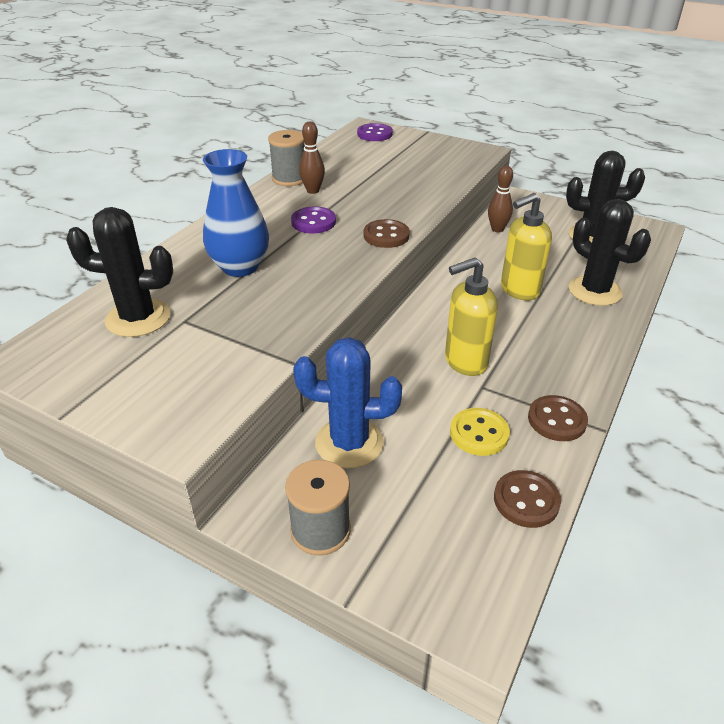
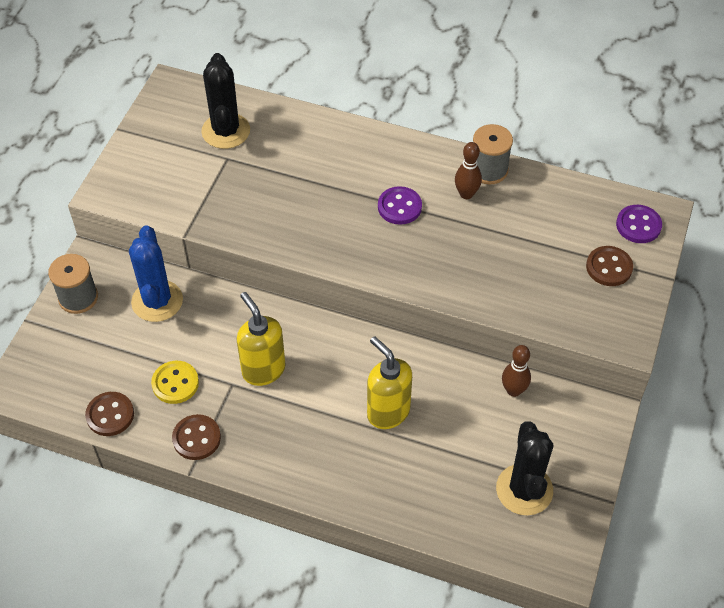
camera: 80 degrees right, 15 degrees up
blue vase [203,149,269,277] -> none
brown button [364,219,410,248] -> brown button moved to [586,246,633,286]
black cactus [569,199,651,306] -> none

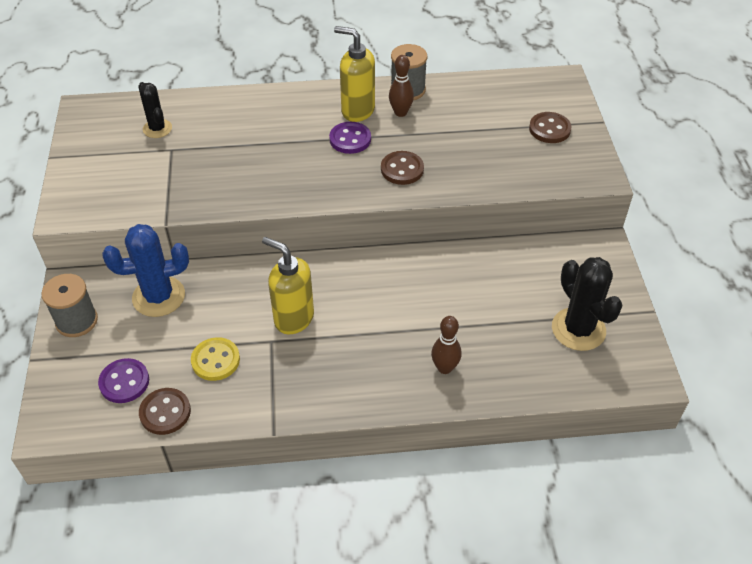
camera: 25 degrees left, 5 degrees down
blue cactus [129,225,183,322] -> blue cactus turned 75 degrees counterclockwise [102,224,189,317]
brown button [172,414,221,460] -> brown button moved to [381,151,424,185]
black cactus [201,53,250,149] -> black cactus [138,82,172,138], size x0.61
yellow soap dispenser [367,336,412,429] -> yellow soap dispenser moved to [334,26,375,122]
brown bowling pin [502,345,531,397] -> brown bowling pin moved to [431,316,462,374]
purple button [616,205,662,243] -> purple button moved to [98,358,149,403]

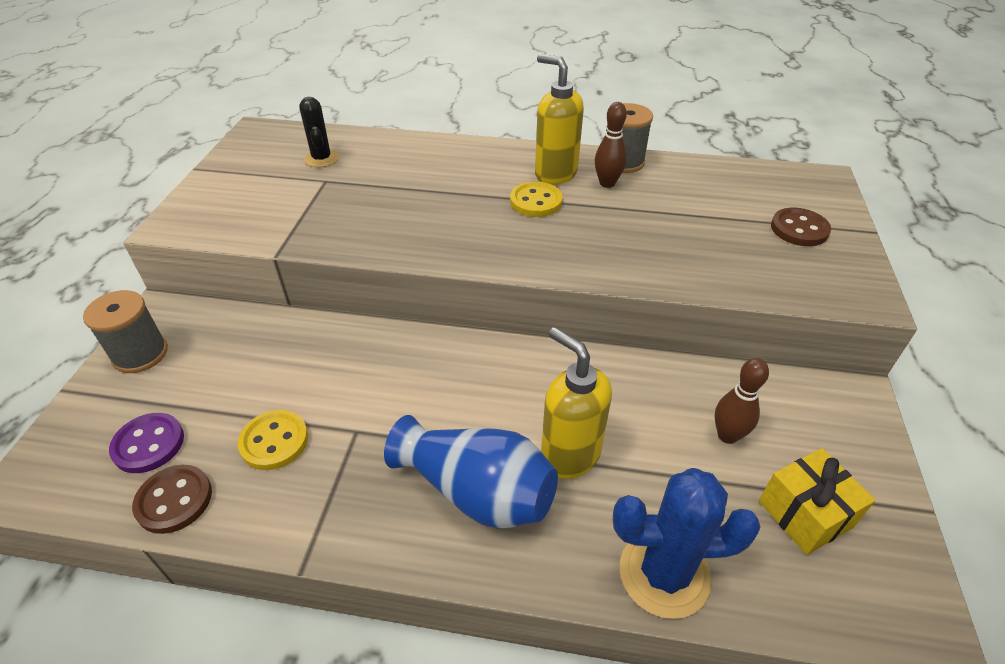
camera: 15 degrees right, 5 degrees down
blue cactus [102,224,189,317] -> blue cactus moved to [613,468,761,619]
yellow soap dispenser [262,237,314,334] -> yellow soap dispenser moved to [541,327,612,479]
purple button [329,122,371,154] -> yellow button [510,182,563,217]
brown button [381,151,424,185] -> none
brown bowling pin [431,316,462,374] -> brown bowling pin moved to [715,358,769,444]
black cactus [552,257,623,351] -> yellow gift [759,448,876,555]
none -> blue vase [384,415,558,529]

